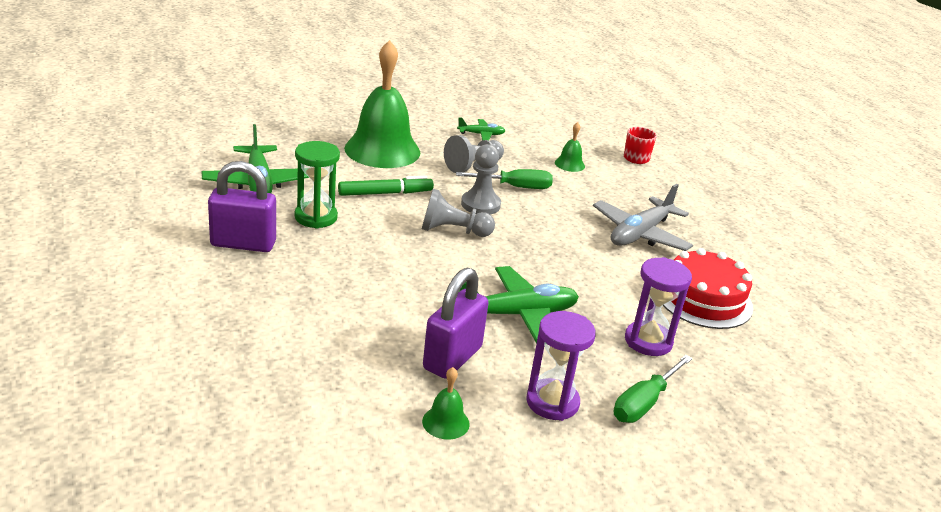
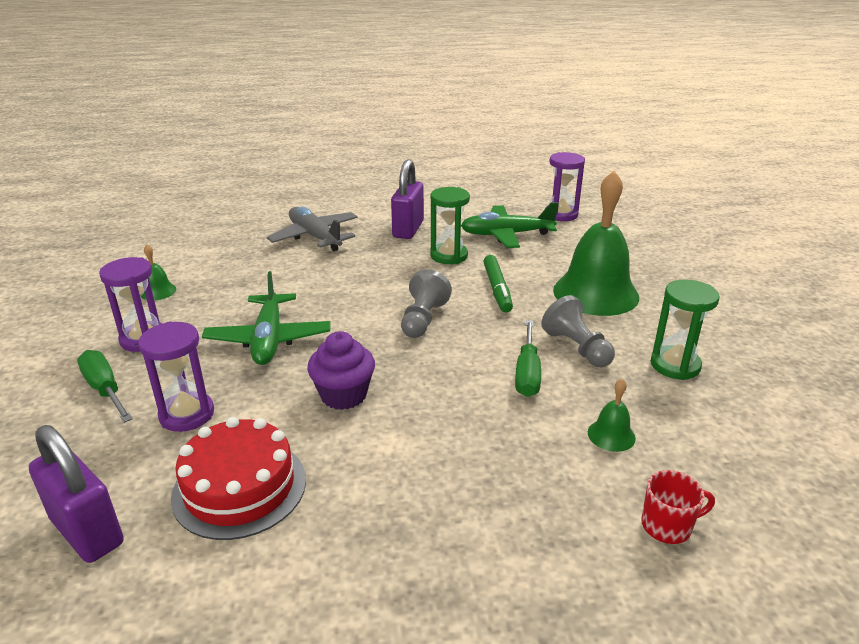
camera: 105 degrees right, 0 degrees up
purple padlock [423,268,489,379] -> purple padlock moved to [29,425,124,563]
green plane [457,117,506,140] -> green hourglass [651,279,720,380]
grey pawn [461,144,501,214] -> none
grey plane [593,184,693,251] -> grey plane moved to [267,206,358,251]
none -> purple cupcake [307,331,375,410]
none -> purple hourglass [545,152,585,221]

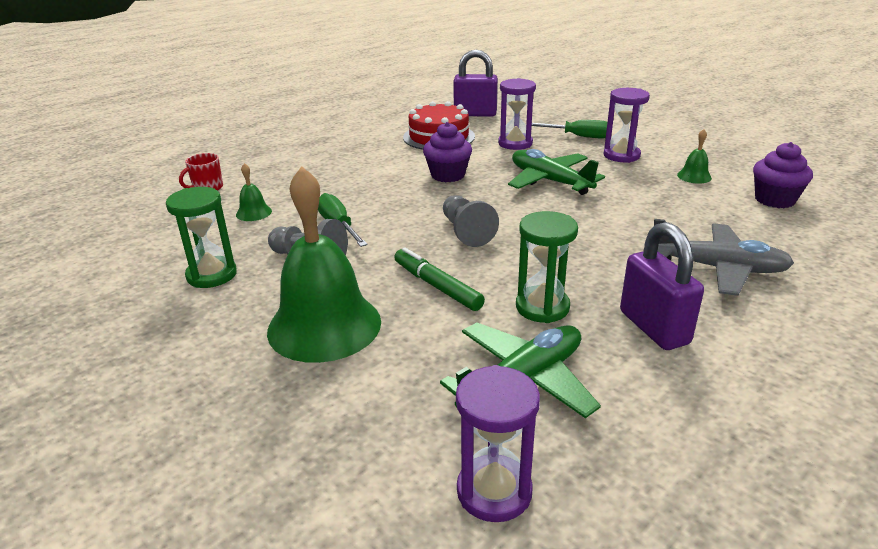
camera: 145 degrees right, 0 degrees up
none -> purple cupcake [753,142,813,208]

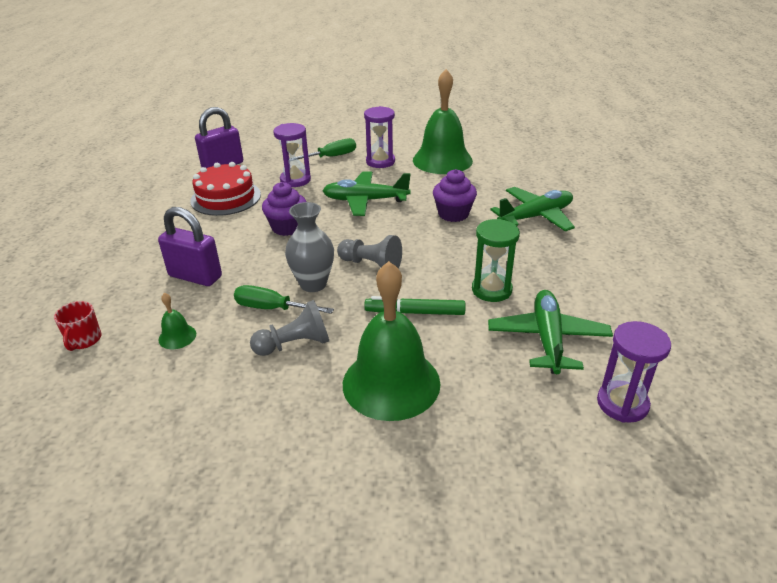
camera: 45 degrees left, 5 degrees up
green hourglass [166,187,237,288] -> none
purple padlock [620,222,704,350] -> purple padlock moved to [158,207,222,286]
grey plane [654,219,794,296] -> green plane [490,187,575,231]
green bell [677,129,712,184] -> green bell [413,69,473,174], size x2.42
purple cupcake [753,142,813,208] -> purple cupcake moved to [433,169,477,222]
none -> grey vase [285,202,334,292]

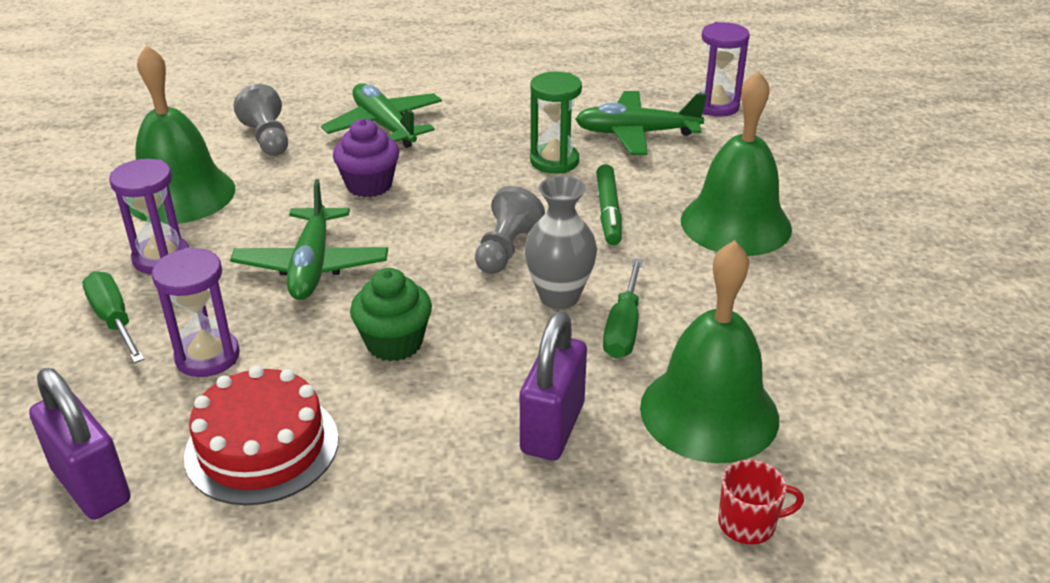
camera: 95 degrees left, 0 degrees up
green bell [158,293,196,349] -> green bell [640,240,779,463], size x2.42
grey pawn [250,300,329,356] -> grey pawn moved to [233,84,288,156]
purple cupcake [262,182,306,236] -> green cupcake [350,268,432,361]

